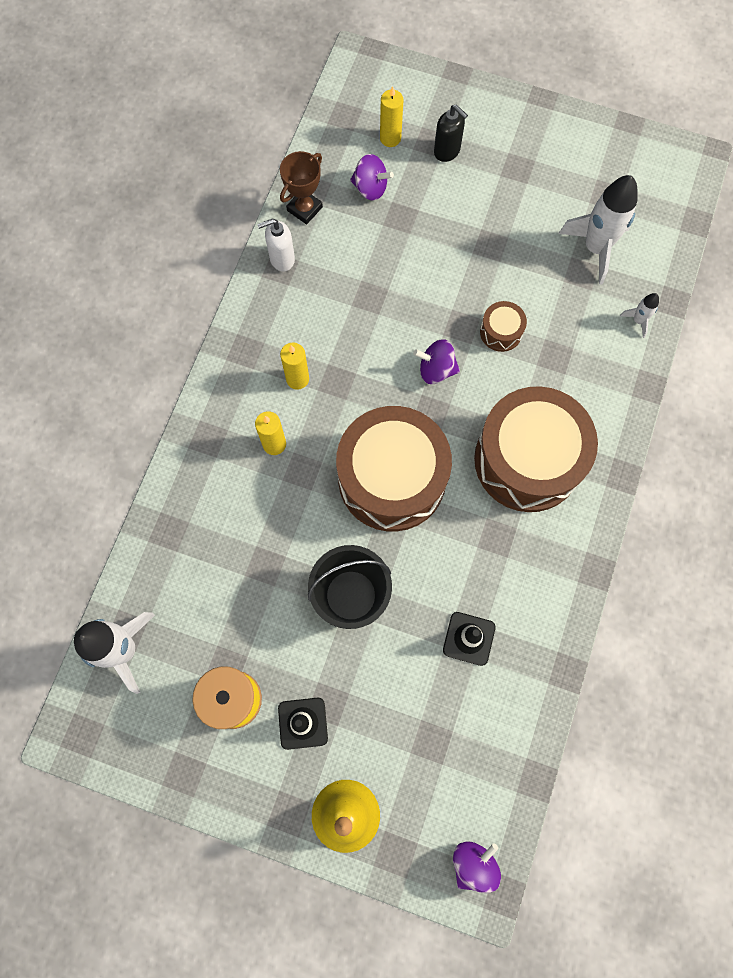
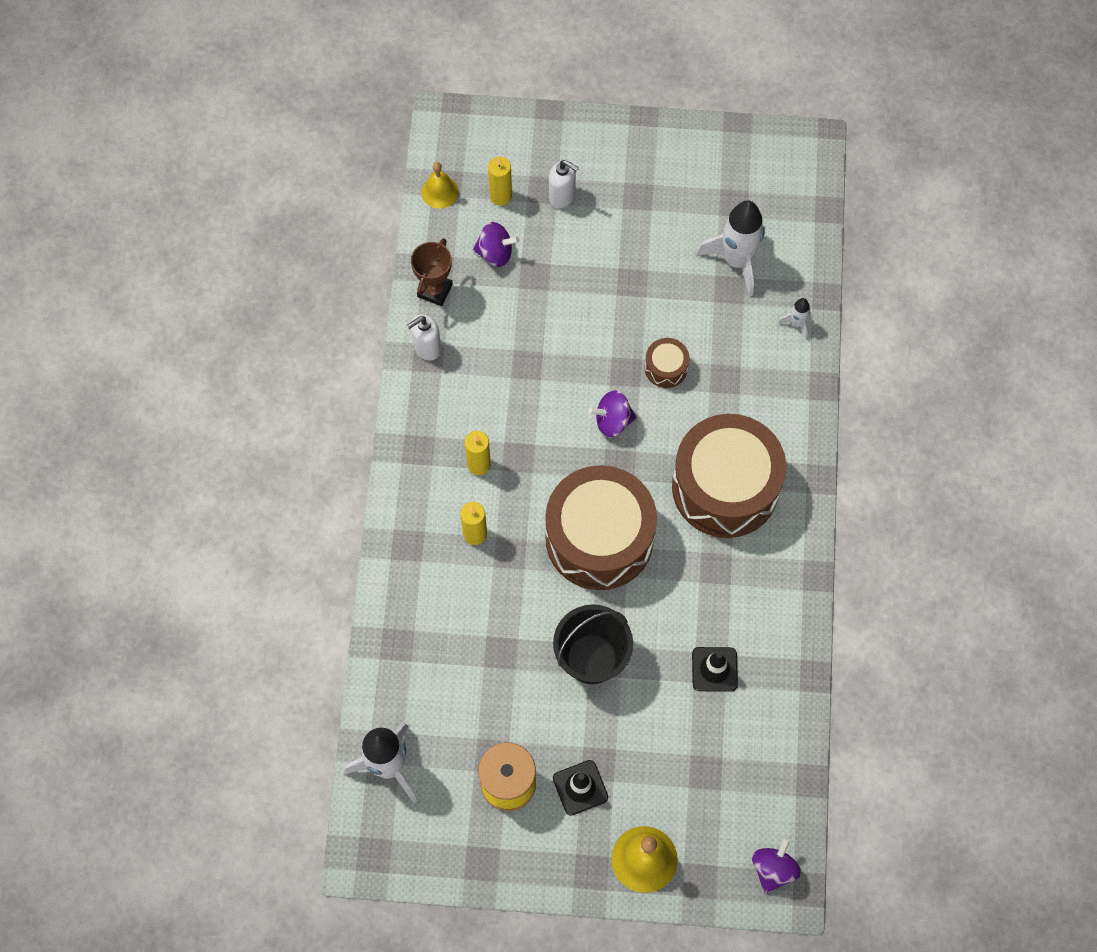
camera: 15 degrees left, 5 degrees down
black soap dispenser [434,104,468,162] -> white soap dispenser [549,160,579,208]
none -> yellow bell [421,162,459,209]

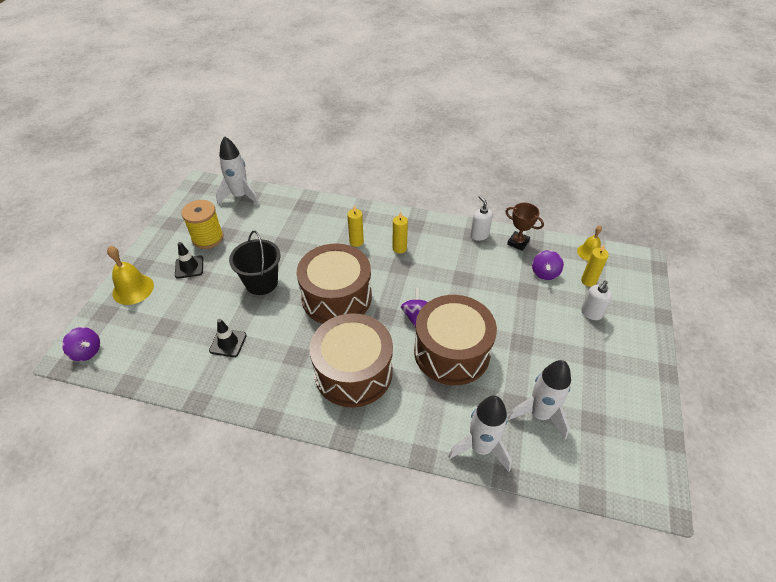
camera: 100 degrees right, 20 degrees down
brown drum [645,338,690,388] -> brown drum [414,295,497,385], size x2.42
white rocket [778,298,810,340] -> white rocket [448,396,512,472], size x2.18

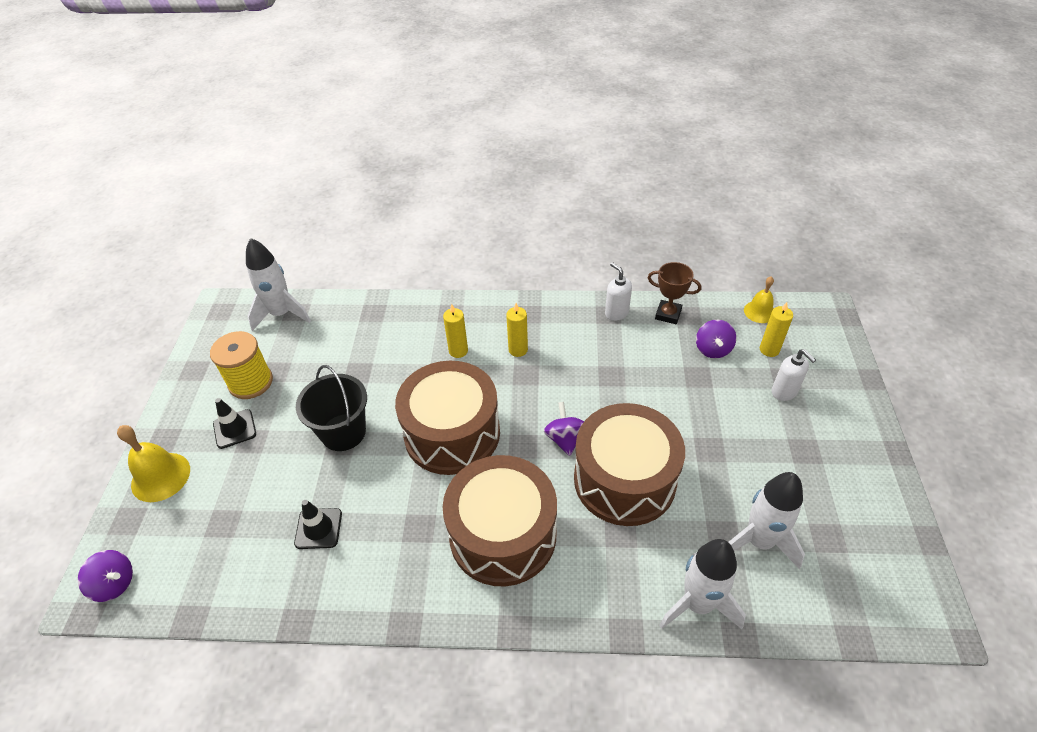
camera: 10 degrees left, 0 degrees up
white soap dispenser [581,280,612,320] -> white soap dispenser turned 60 degrees counterclockwise [772,349,816,401]

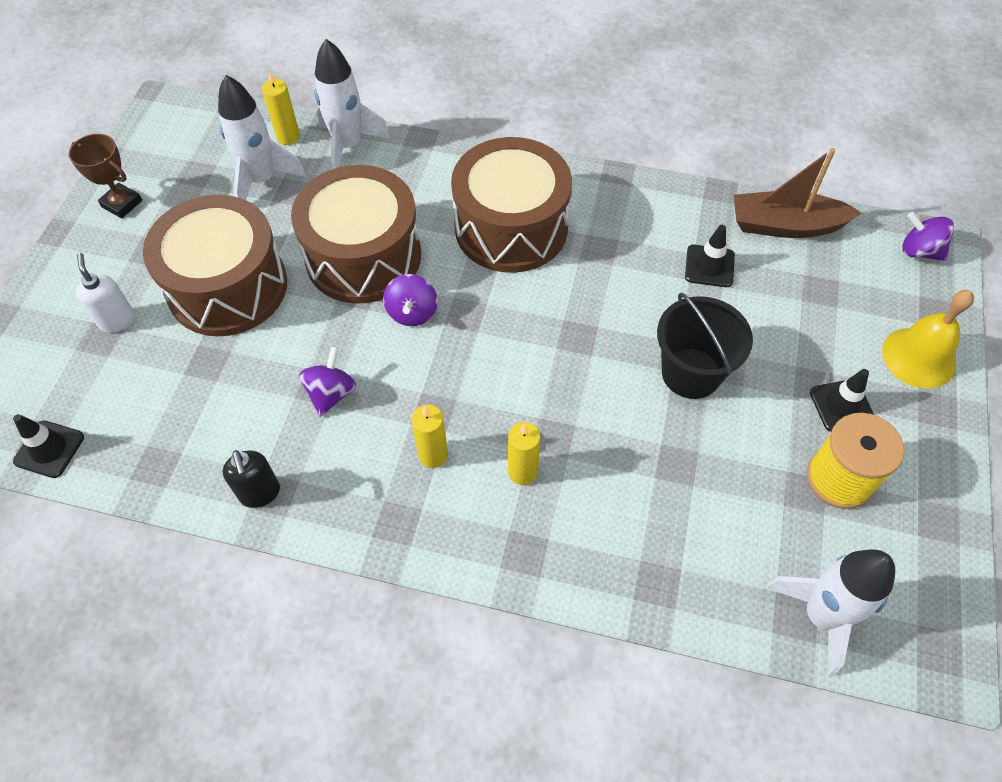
camera: 170 degrees left, 10 degrees up
brown drum [395,361,500,475] -> brown drum moved to [143,195,287,336]
white soap dispenser [605,262,632,321] -> black soap dispenser [223,450,280,508]
brown trophy [648,262,701,324] -> brown trophy moved to [69,134,142,218]
purple spinning top [696,320,736,359] -> purple spinning top moved to [299,346,356,417]
yellow bell [744,276,774,323] -> black traffic cone [13,414,84,478]
yellow candle [760,302,793,357] -> yellow candle moved to [262,71,300,145]
none -> brown boat [734,148,861,238]

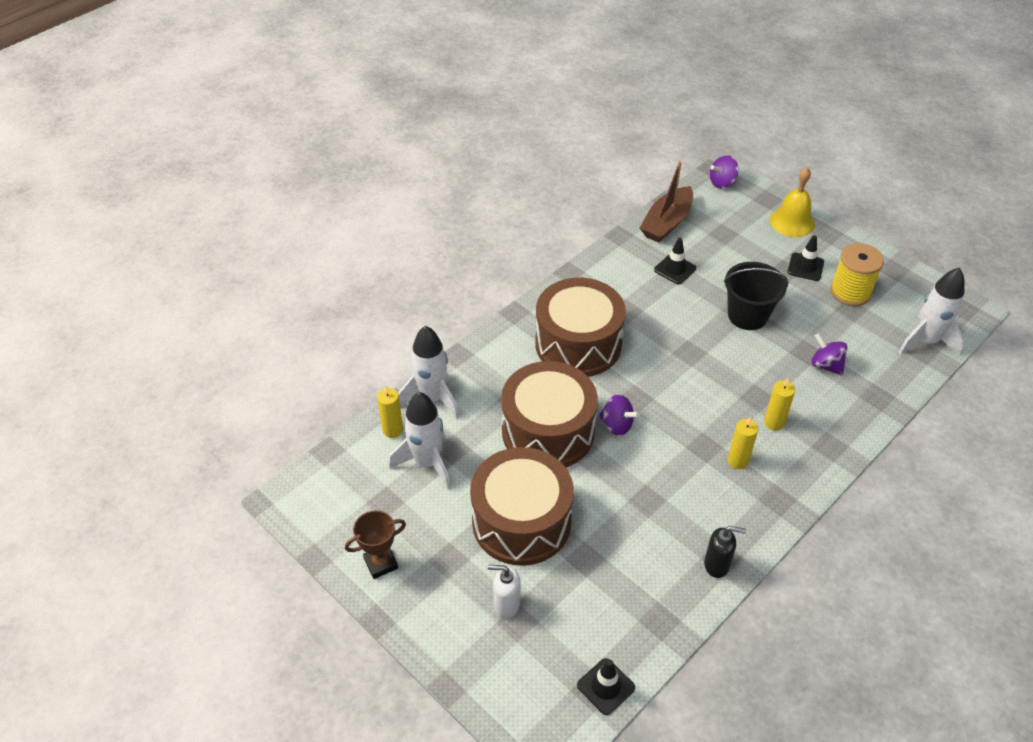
camera: 60 degrees left, 10 degrees down
purple spinning top [299,346,356,417] -> purple spinning top moved to [811,333,848,376]

